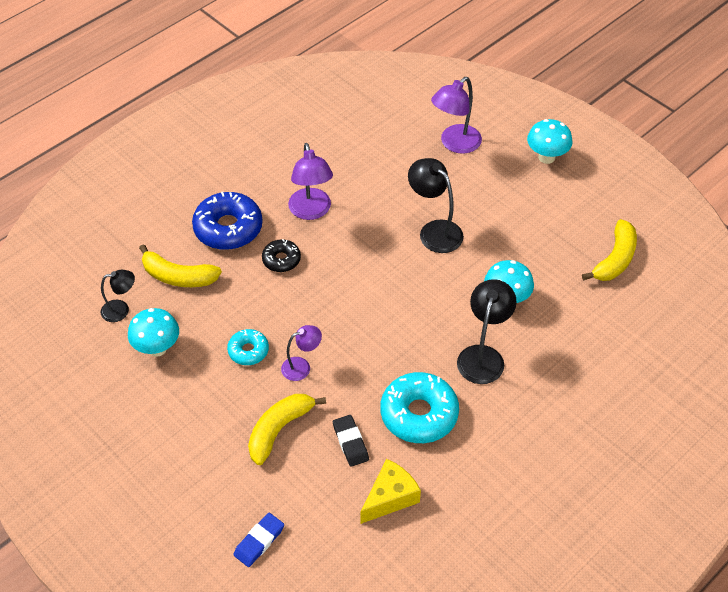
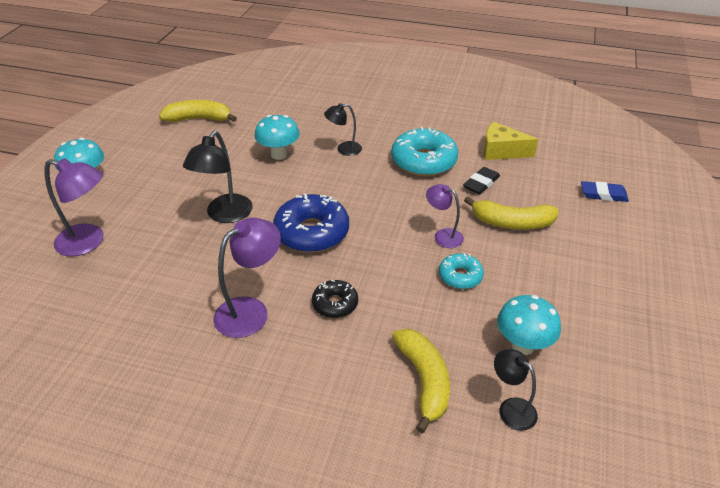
camera: 120 degrees left, 10 degrees down
blue donut [192,192,263,250] -> blue donut moved to [273,193,349,252]
black lamp [457,279,517,384] -> black lamp [324,103,362,156], size x0.61

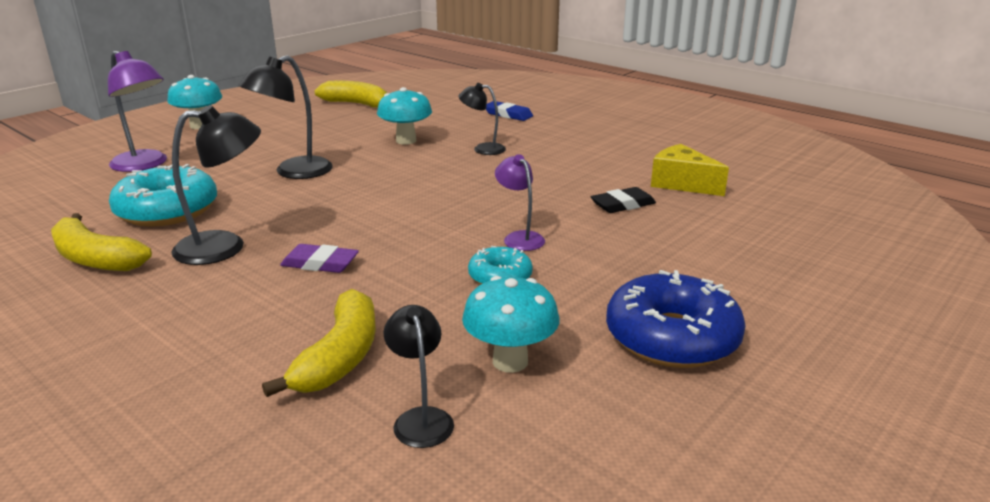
camera: 25 degrees right, 15 degrees down
purple lamp [213,218,281,338] -> black lamp [171,105,261,265]
blue donut [273,193,349,252] -> blue donut moved to [606,270,746,368]
black donut [312,280,358,318] -> purple eraser [280,244,359,273]
turquoise donut [391,127,458,176] -> turquoise donut moved to [109,164,217,227]
yellow banana [464,196,559,230] -> yellow banana moved to [51,213,152,271]
blue eraser [581,181,629,202] -> blue eraser moved to [486,101,533,121]

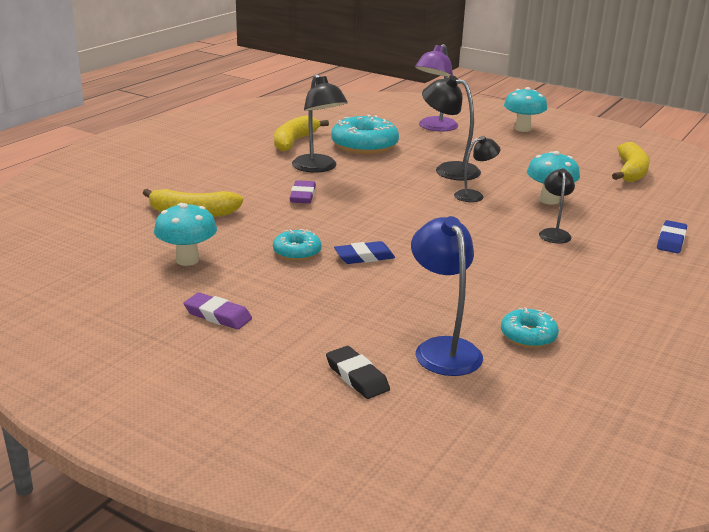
camera: 80 degrees right, 0 degrees up
black lamp [384,305,454,448] -> black lamp moved to [454,136,500,202]
purple lamp [495,154,545,251] -> blue eraser [334,241,395,264]
black eraser [591,187,656,213] -> black eraser moved to [326,346,390,399]
blue donut [606,270,746,368] -> purple eraser [184,292,252,330]
yellow cheese [651,144,729,196] -> turquoise donut [501,307,559,348]
none -> blue lamp [411,216,483,376]

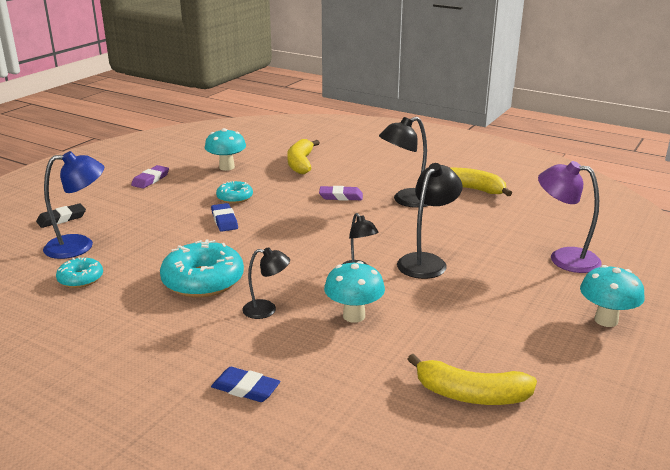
camera: 90 degrees right, 0 degrees up
turquoise donut [331,115,399,154] -> turquoise donut moved to [160,239,244,297]

